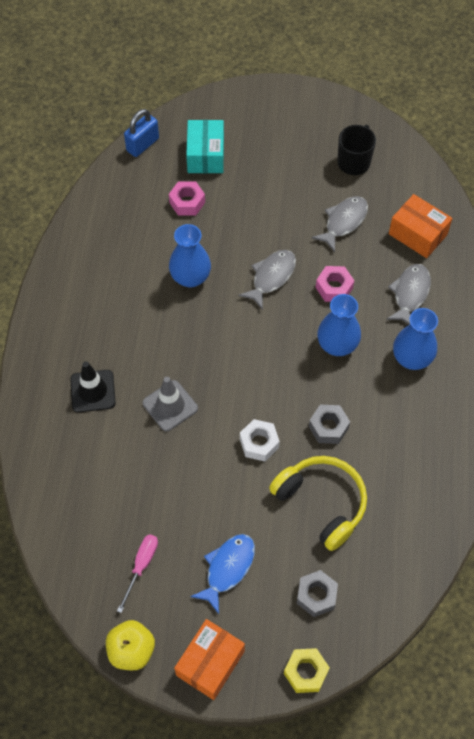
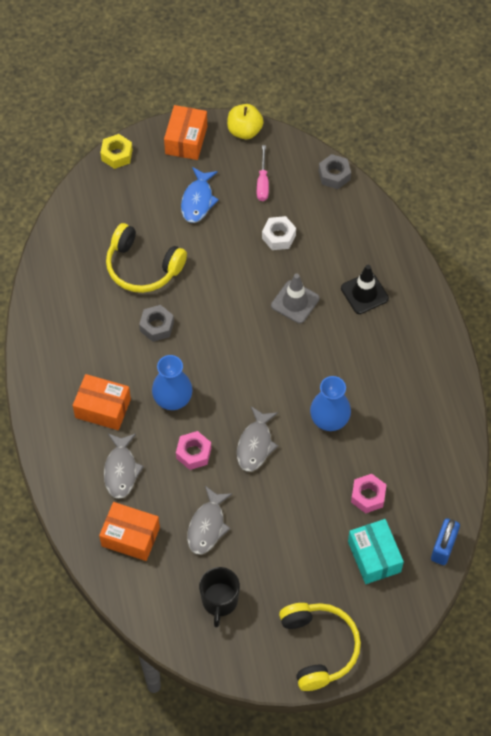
camera: 160 degrees right, 0 degrees up
white nut [240,419,280,461] -> white nut moved to [262,216,296,250]
grey nut [297,570,338,617] -> grey nut moved to [319,154,351,189]
blue vase [393,308,438,370] -> orange box [73,374,131,430]
none -> yellow headphones [279,603,361,691]

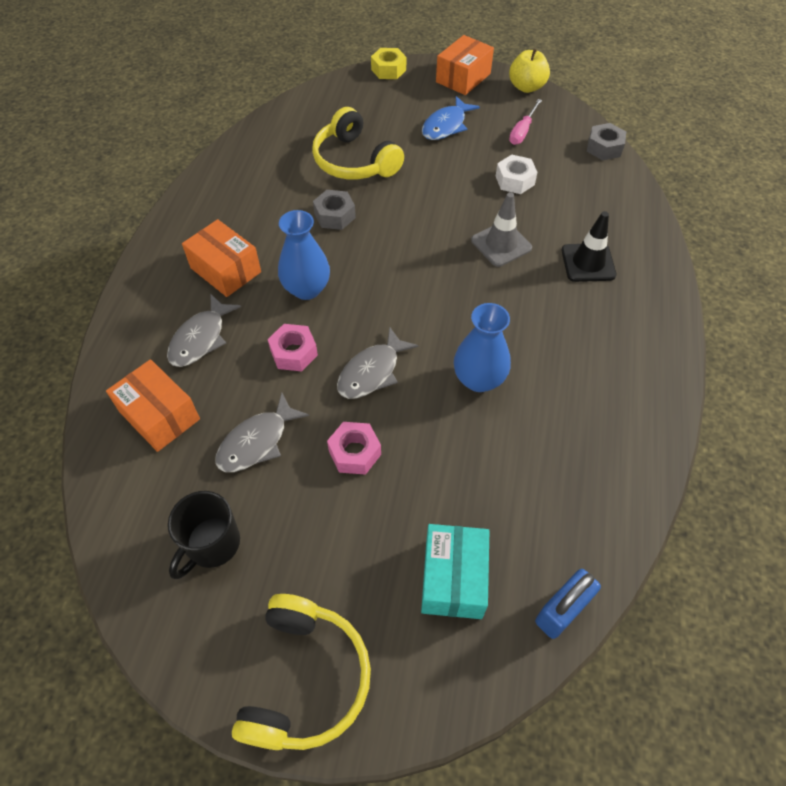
camera: 25 degrees right, 5 degrees down
pink nut [351,474,386,513] -> pink nut moved to [327,422,381,475]

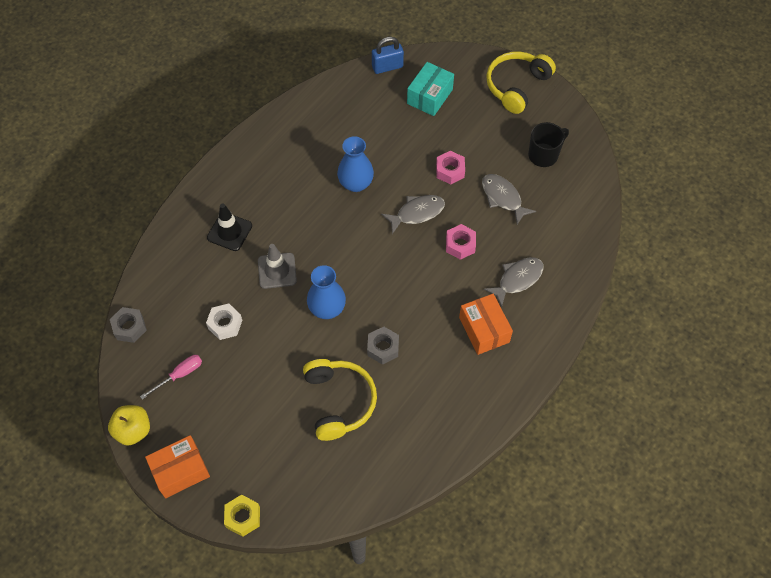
camera: 155 degrees left, 5 degrees up
orange box [106,359,200,452] -> none
grey fish [215,393,309,472] -> grey fish turned 105 degrees counterclockwise [482,174,536,225]
blue vase [278,210,330,300] -> blue vase moved to [307,265,346,319]
blue fish [422,96,480,140] -> none

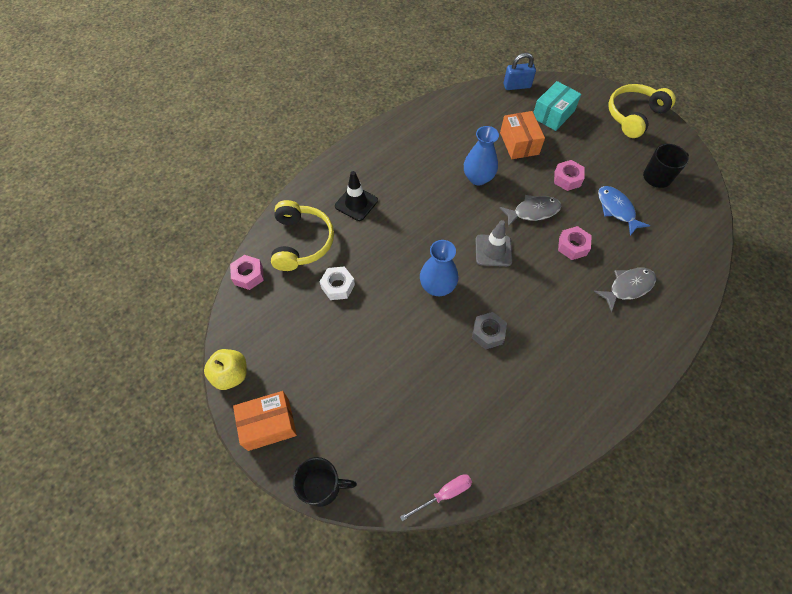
camera: 10 degrees right, 0 degrees up
grey nut [110,307,147,343] -> pink nut [230,255,264,290]
pink screwdriver [140,355,202,399] -> pink screwdriver moved to [400,474,472,521]
yellow nut [224,495,260,537] -> black mug [293,457,357,507]
grey traffic cone [258,244,297,289] -> grey traffic cone moved to [475,220,512,266]
yellow headphones [303,359,377,441] -> yellow headphones moved to [271,200,334,271]
orange box [459,294,513,355] -> orange box moved to [500,111,545,159]
grey fish [482,174,536,225] -> blue fish [598,186,650,236]

